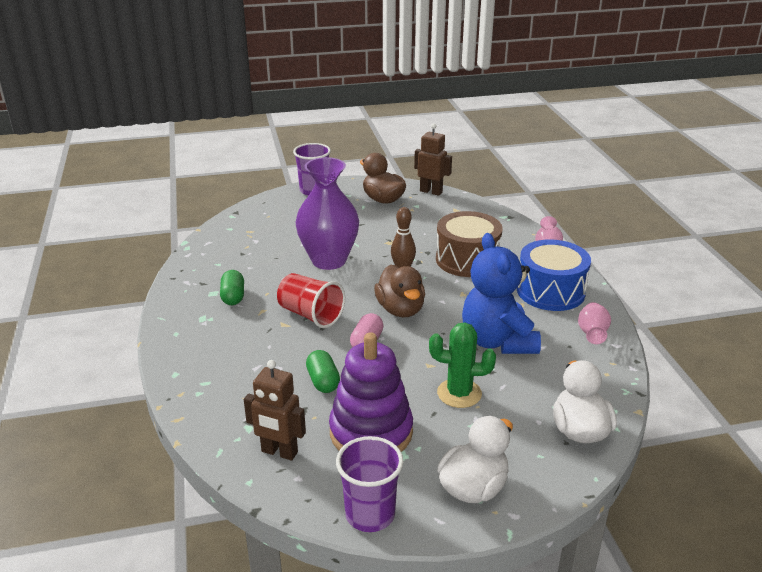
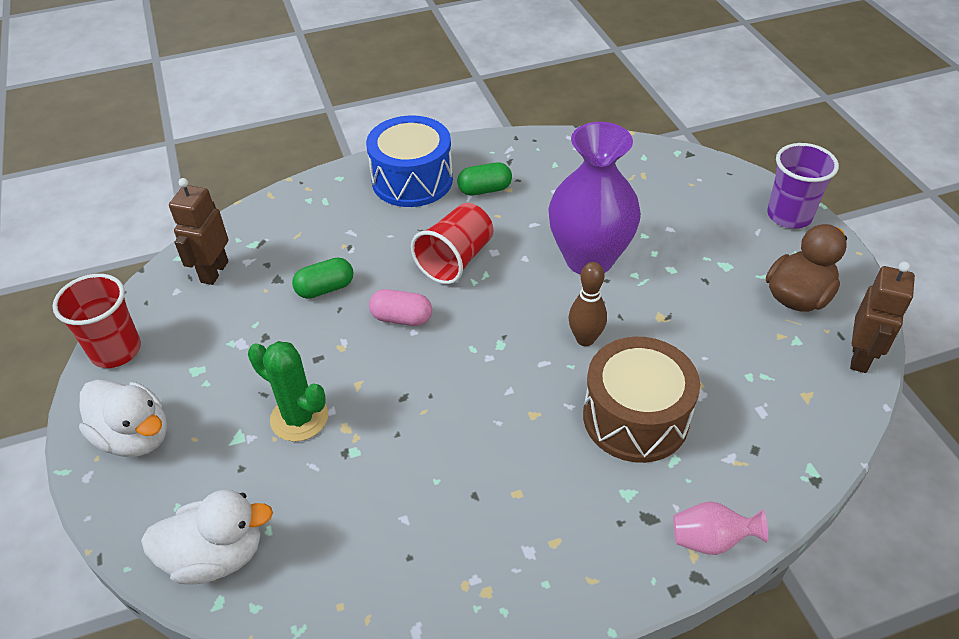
camera: 85 degrees right, 15 degrees up
purple stacking toy [329,332,413,452] -> none
purple cup [336,436,403,532] -> red cup [53,274,141,368]
brown duck [374,265,425,317] -> none
green cactus [429,322,496,408] -> green cactus turned 60 degrees counterclockwise [248,341,328,442]
blue teddy bear [462,233,541,354] -> none
blue drum [517,239,591,311] -> blue drum moved to [366,115,453,207]
pink vase [578,302,611,344] -> none

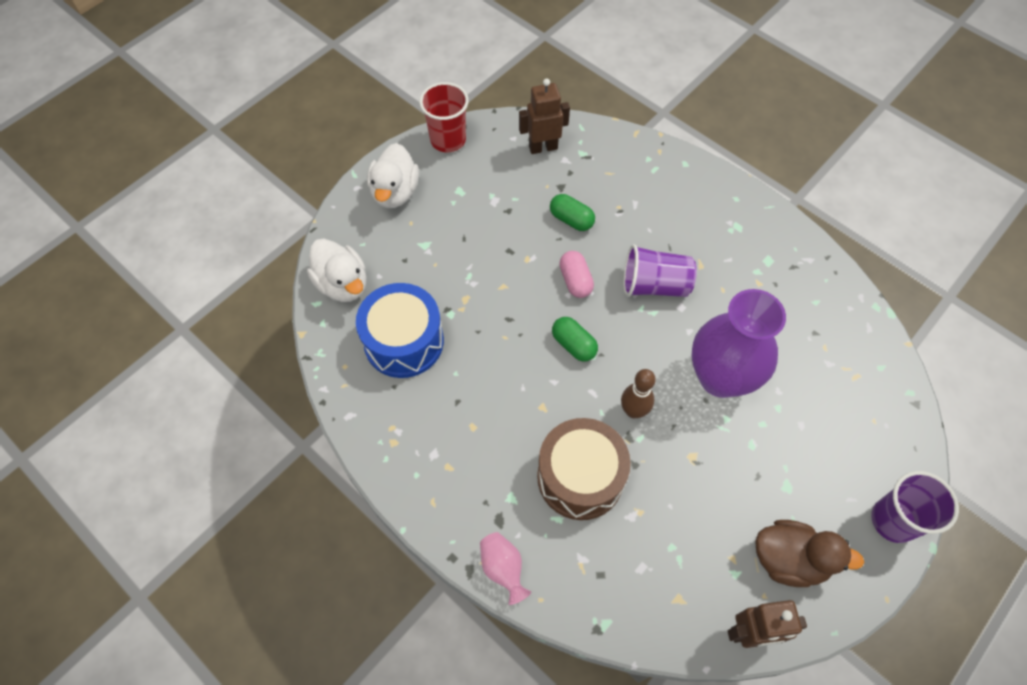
camera: 60 degrees right, 15 degrees up
green cactus [248,341,328,442] -> none
blue drum [366,115,453,207] -> blue drum moved to [356,283,444,378]
red cup [411,203,493,284] -> purple cup [624,244,697,297]
green capsule [457,162,512,196] -> green capsule moved to [552,317,598,362]

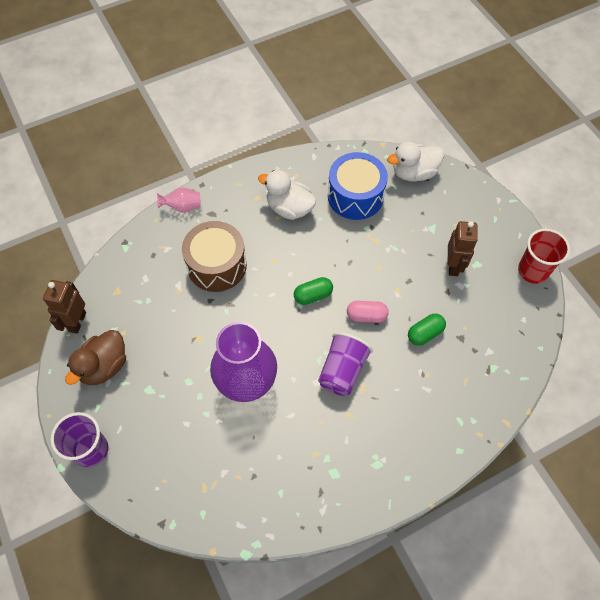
camera: 110 degrees right, 0 degrees up
white duck [367,143,419,208] -> white duck moved to [258,170,316,220]
brown robot [519,78,570,154] -> brown robot moved to [448,221,478,276]
brown bowling pin [621,369,656,418] -> none

